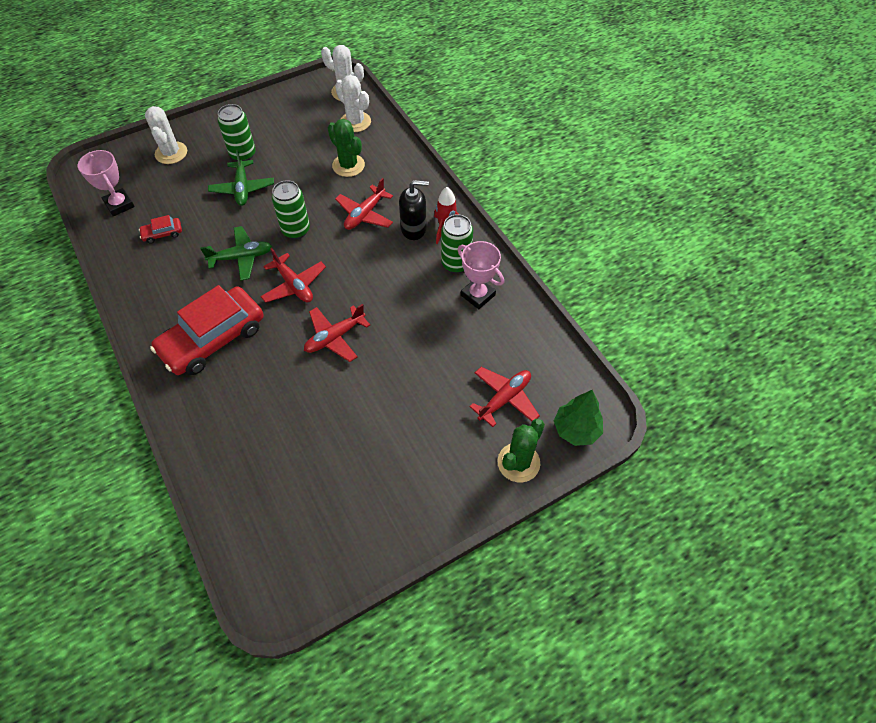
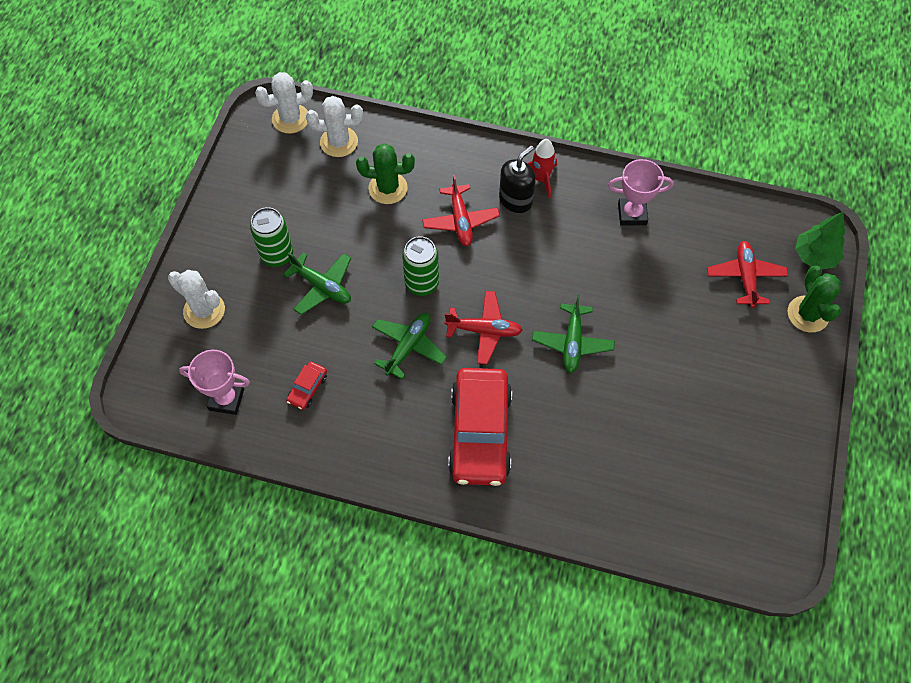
camera: 45 degrees left, 5 degrees up
red plane [304,304,370,362] -> green plane [532,294,615,373]
green can [441,214,473,273] -> none

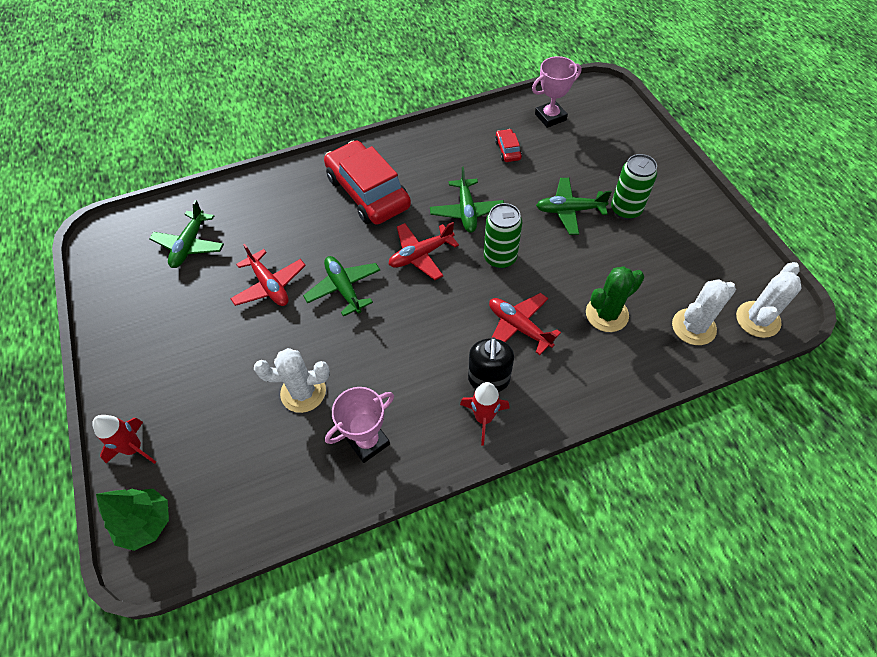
camera: 145 degrees right, 5 degrees down
white cactus [168,270,225,329] -> white cactus moved to [254,348,330,413]
red plane [707,241,788,308] -> red plane moved to [230,244,306,306]
green cactus [787,266,841,332] -> red rocket [92,415,156,464]
none -> green plane [149,200,224,268]

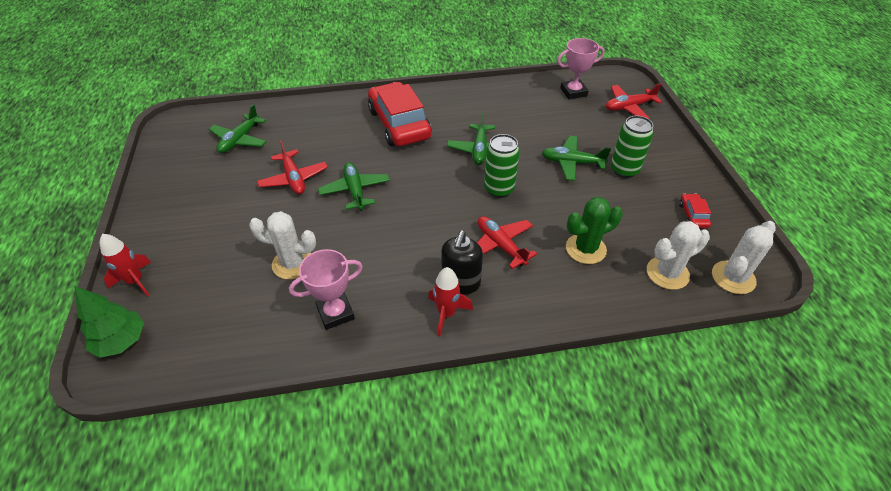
camera: 10 degrees right, 10 degrees down
red plane [388,222,459,280] -> red plane moved to [606,83,662,119]
red car [495,129,522,162] -> red car moved to [679,193,711,228]

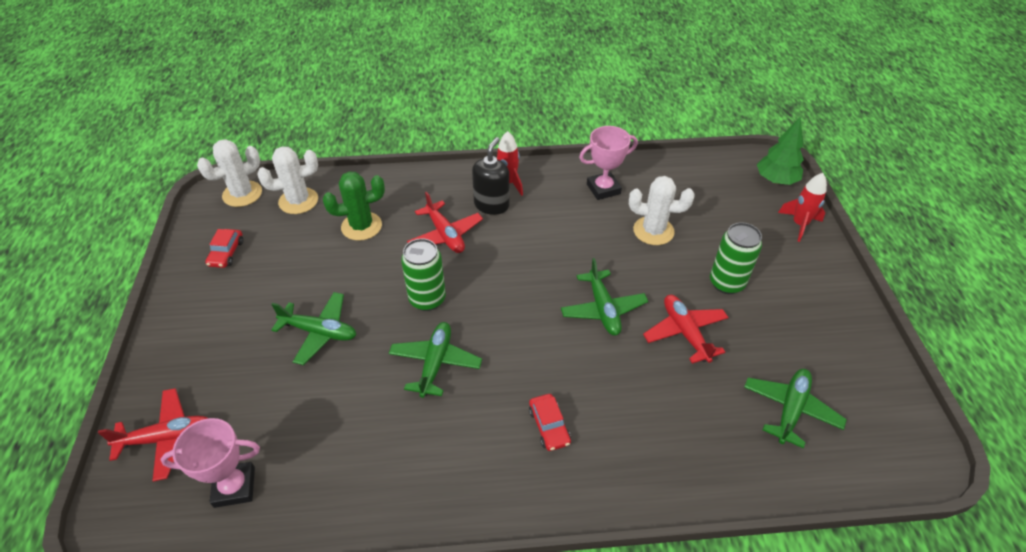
camera: 175 degrees left, 0 degrees up
red car [368,82,432,146] -> red car [529,394,571,451], size x0.42
green can [611,115,653,178] -> green can moved to [710,222,762,294]

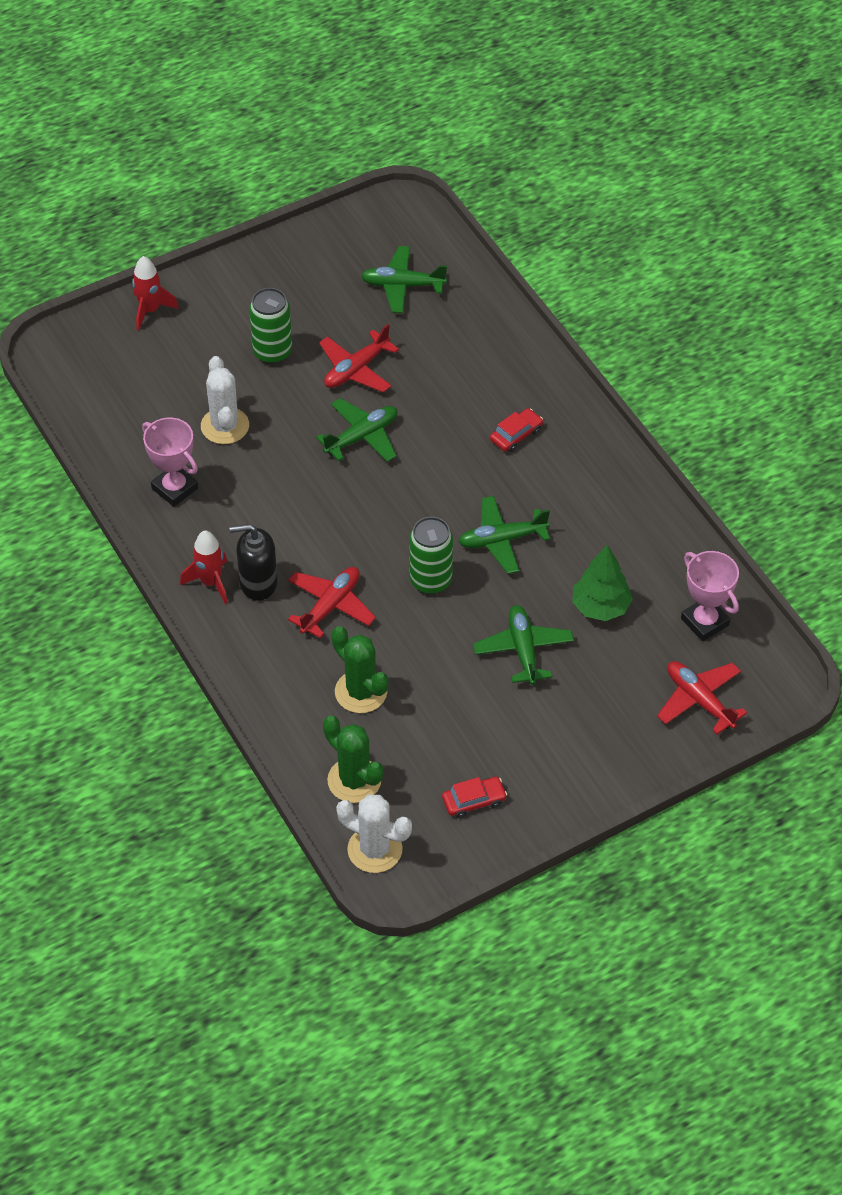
camera: 115 degrees left, 5 degrees up
white cactus [257,146,318,214] -> green cactus [323,715,384,803]
green tree [757,117,804,185] -> green tree moved to [572,545,633,621]

